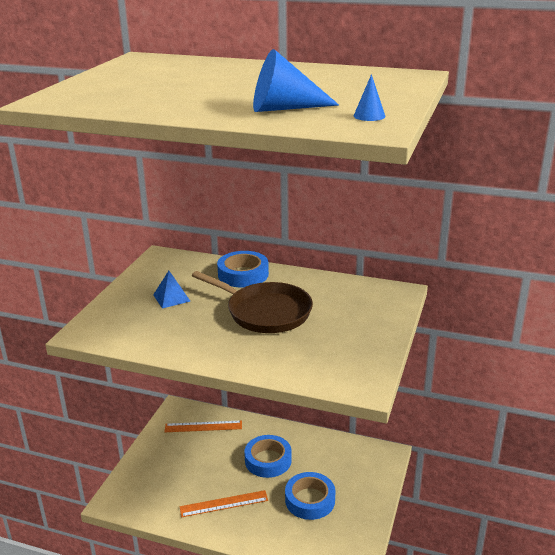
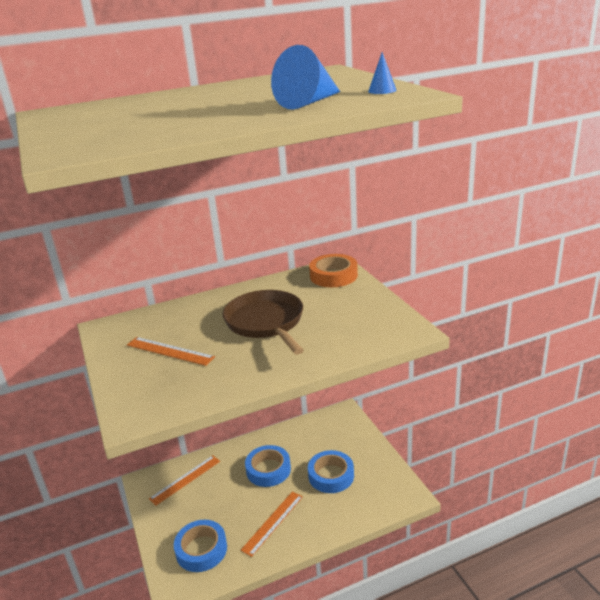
camera: 40 degrees left, 0 degrees up
blue pyramid [153,271,190,309] -> orange ruler [127,337,215,366]
brown pan [192,271,313,333] -> brown pan turned 105 degrees counterclockwise [223,290,304,355]
blue tape [217,251,269,288] -> blue tape moved to [174,520,227,572]
none -> orange tape [309,254,358,287]

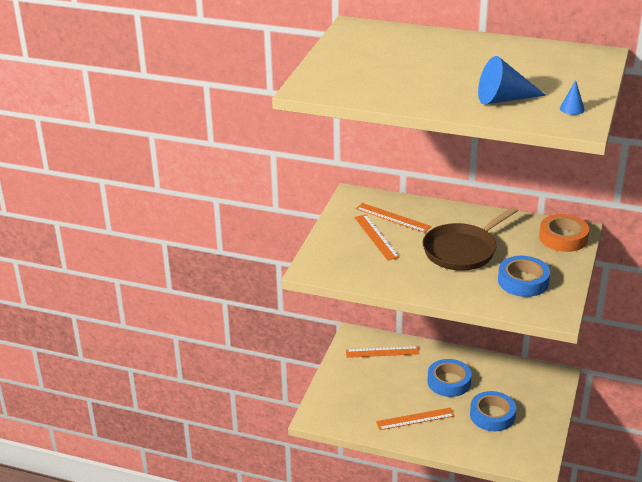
camera: 40 degrees right, 5 degrees up
blue tape [174,520,227,572] -> blue tape moved to [498,256,550,297]
brown pan [223,290,304,355] -> brown pan turned 150 degrees counterclockwise [423,206,518,271]
none -> orange ruler [356,203,432,233]

